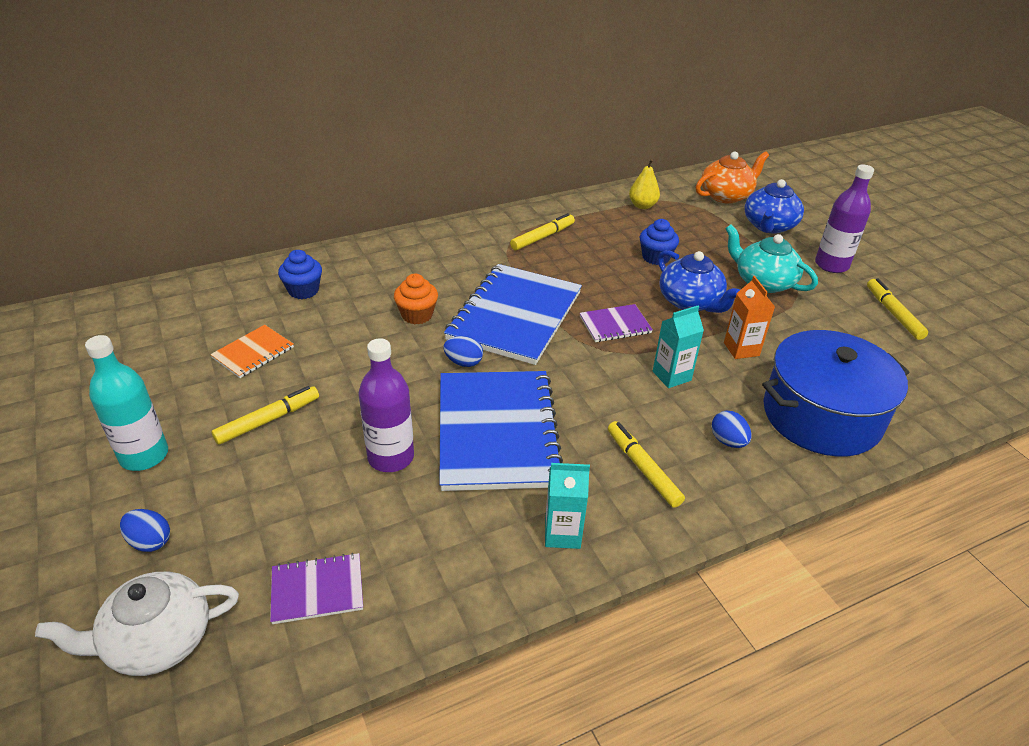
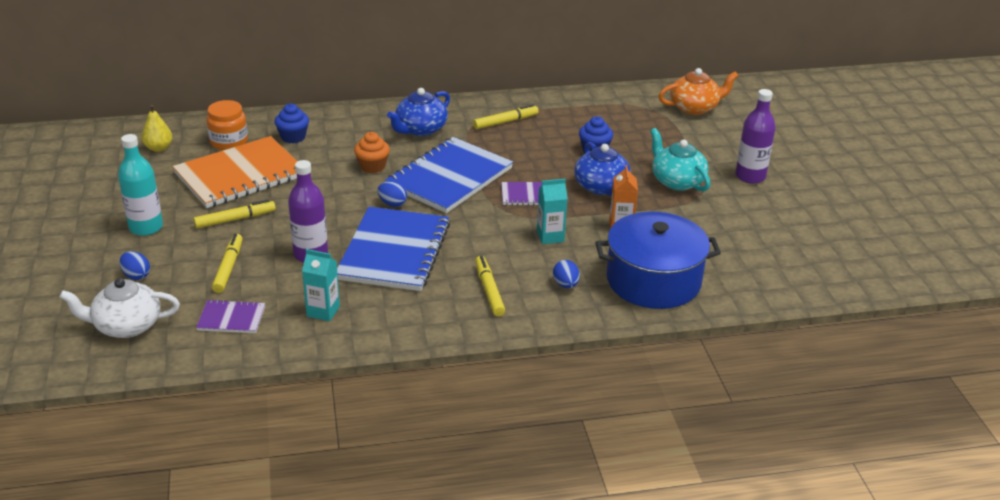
camera: 15 degrees right, 5 degrees down
orange notebook [210,325,294,378] -> orange notebook [173,136,297,208], size x2.16
turquoise carton [545,463,590,549] -> turquoise carton moved to [302,249,340,321]
yellow pear [629,159,660,209] -> yellow pear moved to [141,105,172,152]
blue teapot [744,179,804,234] -> blue teapot moved to [387,88,450,136]
yellow marker [867,278,928,340] -> yellow marker moved to [212,234,243,293]
none -> orange jar [206,100,248,150]

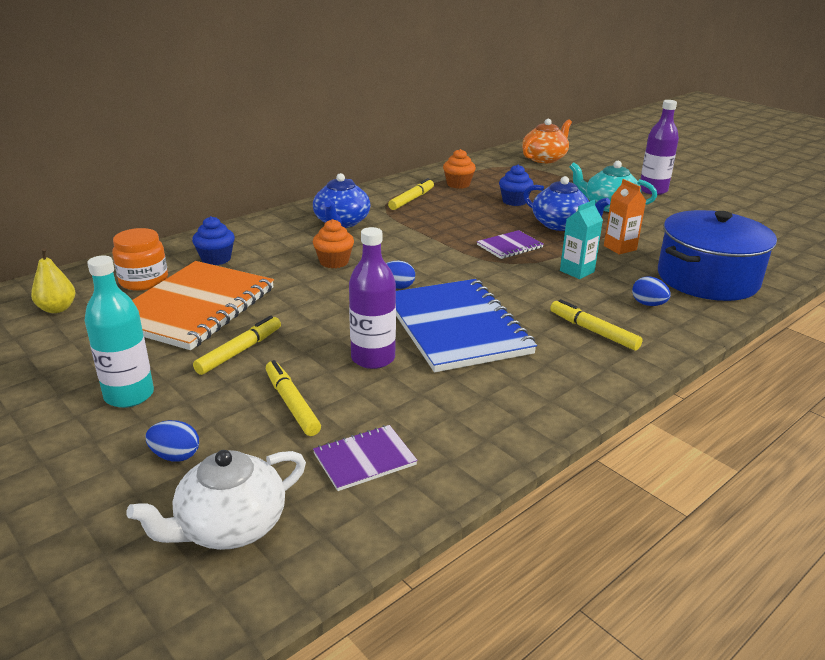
camera: 30 degrees left, 5 degrees down
turquoise carton [302,249,340,321] -> none
blue notebook [385,137,513,213] -> none
none -> orange cupcake [443,149,476,189]

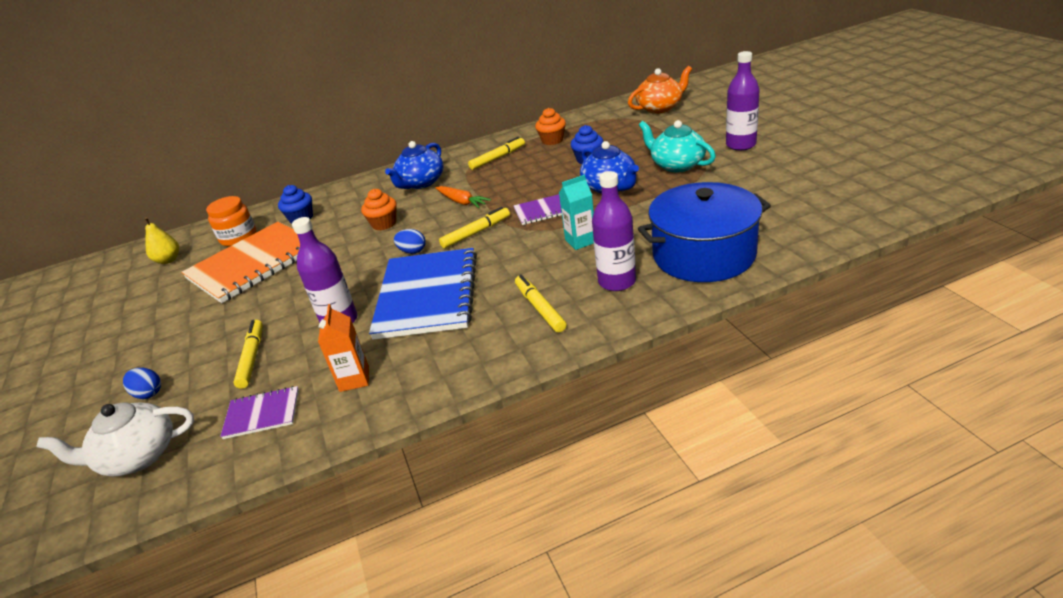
camera: 25 degrees right, 5 degrees up
turquoise bottle [85,255,154,408] -> none
yellow marker [193,316,281,375] -> yellow marker moved to [439,207,510,248]
orange carton [604,179,646,255] -> orange carton moved to [318,304,369,392]
blue egg [632,276,671,306] -> purple bottle [592,171,636,291]
none -> orange carrot [436,186,491,208]

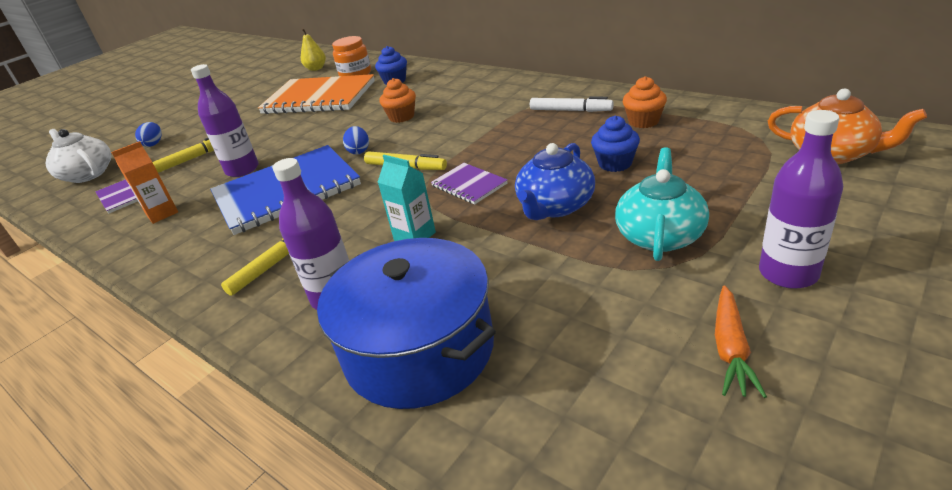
camera: 60 degrees right, 0 degrees up
blue teapot [385,141,444,189] -> none
orange carrot [436,186,491,208] -> orange carrot moved to [715,285,767,398]
yellow marker [468,137,525,170] -> white marker [530,96,614,112]

